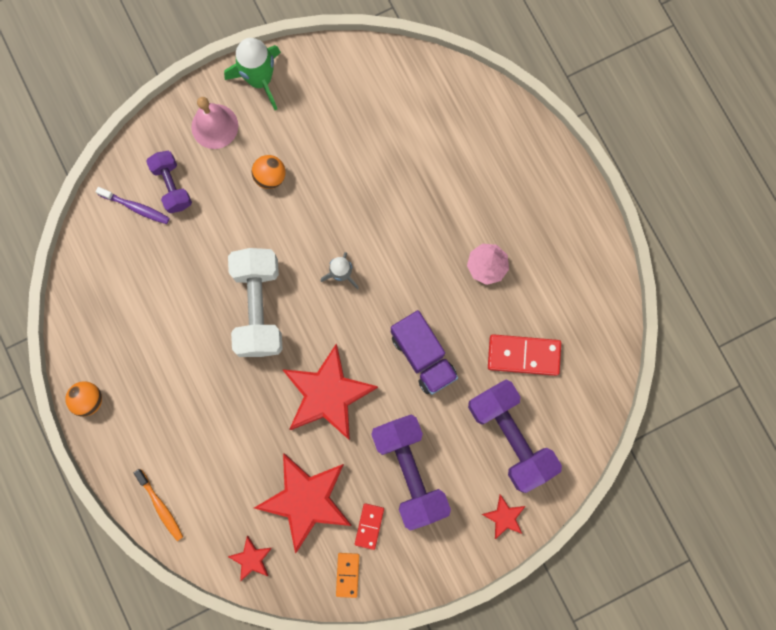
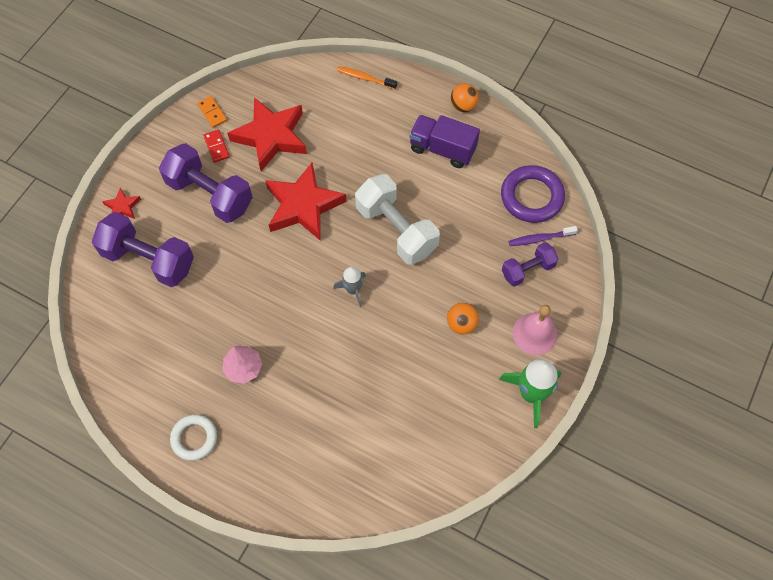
camera: 145 degrees right, 15 degrees down
purple dumbbell [146,151,192,213] -> purple dumbbell turned 60 degrees counterclockwise [502,242,558,287]
red star [228,536,272,581] -> none
purple truck [391,310,458,395] -> purple truck moved to [409,115,480,168]
red domino [488,334,561,376] -> none
none -> white ring [170,415,217,461]
none -> purple ring [501,165,565,223]

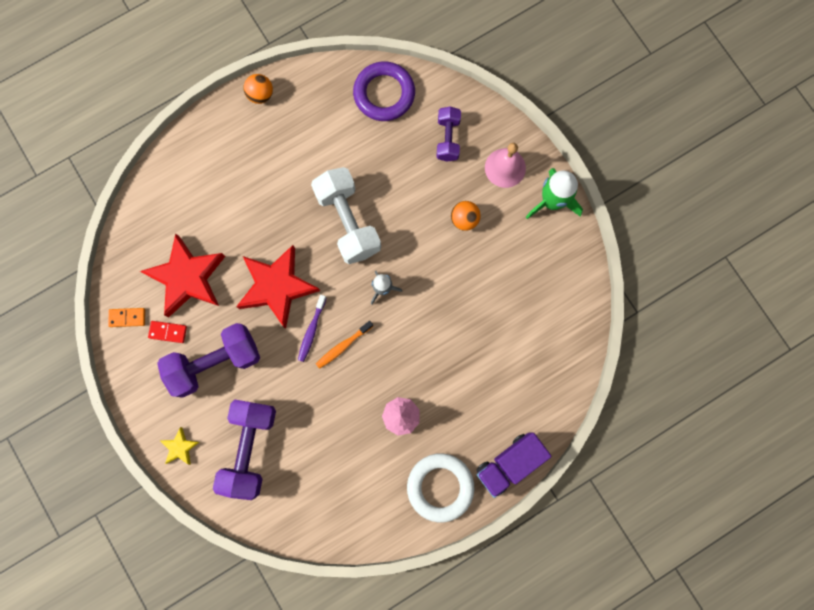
camera: 60 degrees left, 15 degrees up
purple dumbbell [92,212,194,287] -> purple dumbbell turned 45 degrees counterclockwise [213,400,276,500]
red star [102,188,141,219] -> yellow star [161,427,199,465]
white ring [170,415,217,461] -> white ring [407,453,474,523], size x1.54
orange toothbrush [337,66,397,90] -> orange toothbrush moved to [316,321,373,369]
white dumbbell [355,174,440,265] -> white dumbbell turned 75 degrees clockwise [311,167,381,264]
purple truck [409,115,480,168] -> purple truck moved to [477,432,552,498]
purple toothbrush [509,226,578,246] -> purple toothbrush moved to [298,295,326,362]

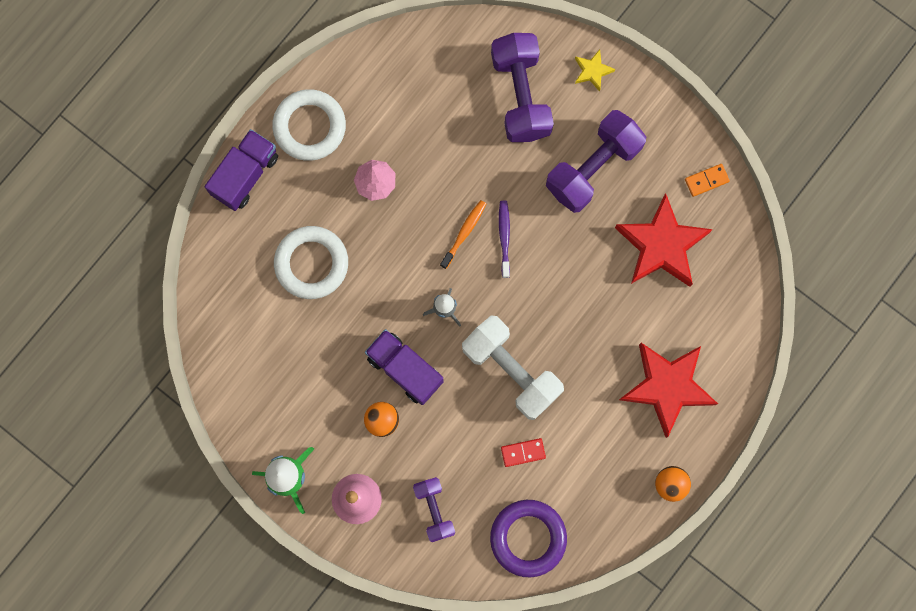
camera: 160 degrees right, 0 degrees up
red domino [148,321,187,343] -> red domino moved to [501,438,546,467]
red star [236,245,320,329] -> red star moved to [619,343,718,438]
none -> white ring [274,226,348,299]
none -> purple truck [365,329,444,405]

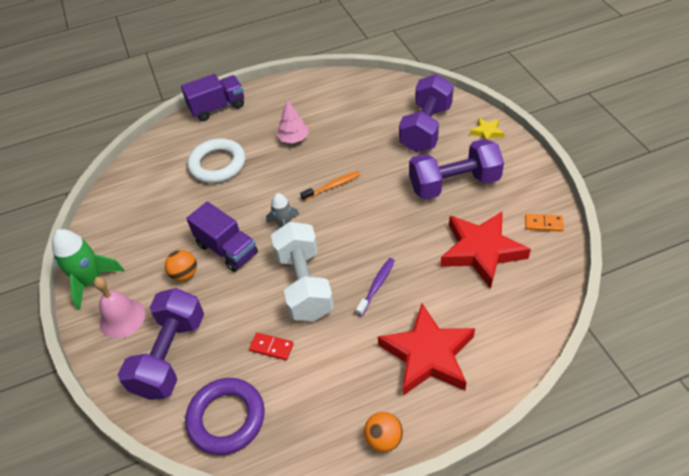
camera: 35 degrees right, 30 degrees down
white ring [272,89,346,161] -> none
purple truck [365,329,444,405] -> purple truck turned 150 degrees clockwise [186,202,258,272]
purple dumbbell [413,477,455,542] -> purple dumbbell [118,288,204,400], size x1.74
purple toothbrush [499,201,510,278] -> purple toothbrush moved to [356,258,395,316]

